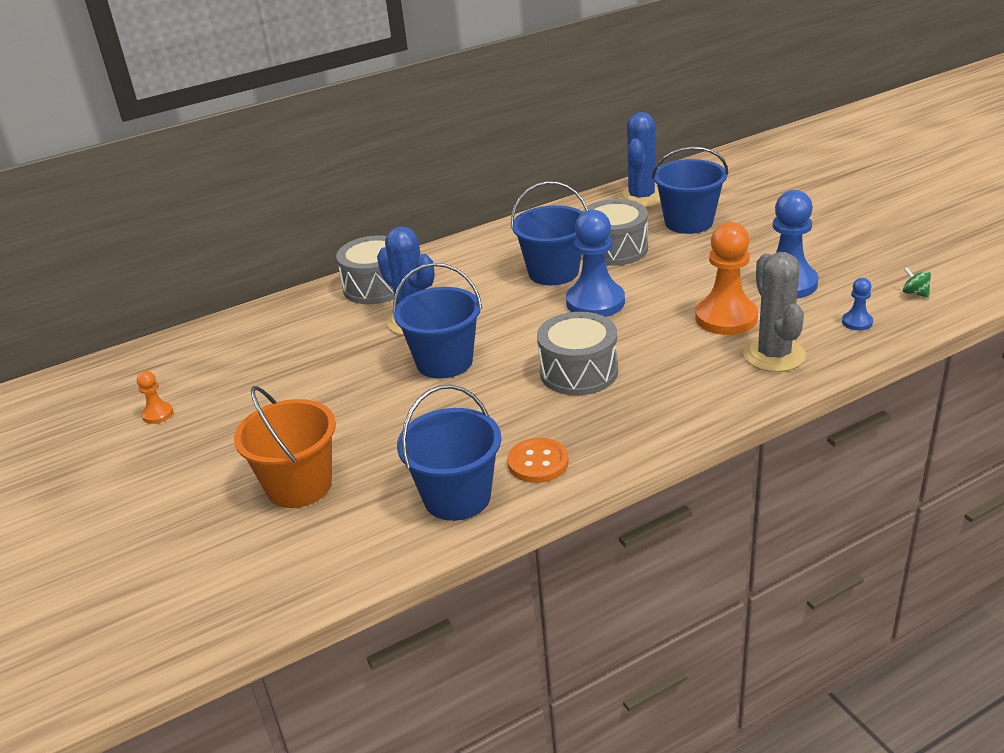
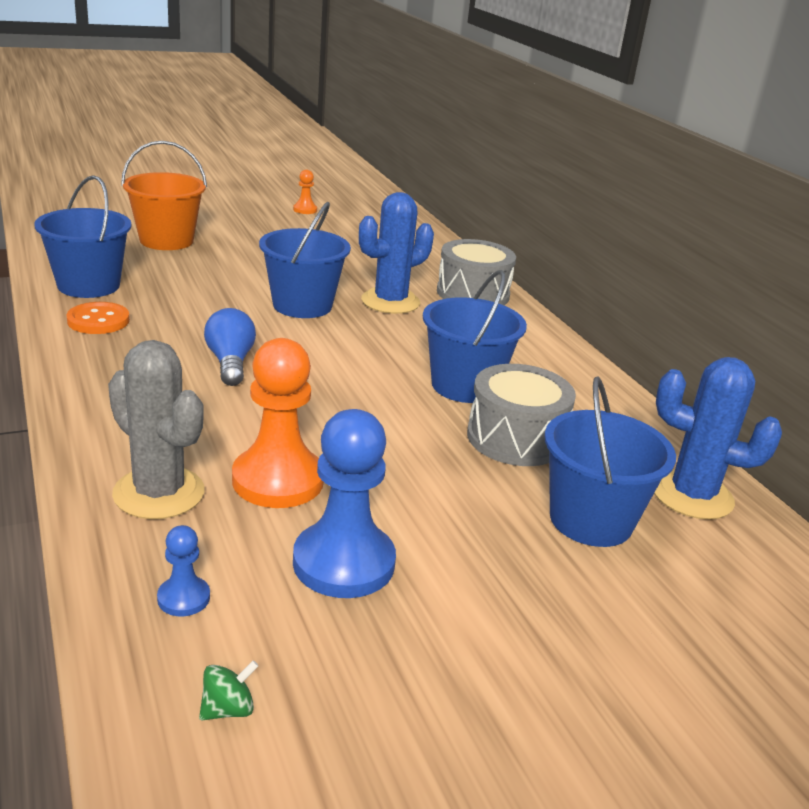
camera: 90 degrees right, 5 degrees down
grey drum [537,312,618,395] -> blue light bulb [204,308,256,386]
blue pawn [566,210,625,317] -> none
grey cactus [743,252,806,372] -> grey cactus turned 45 degrees clockwise [108,340,204,519]

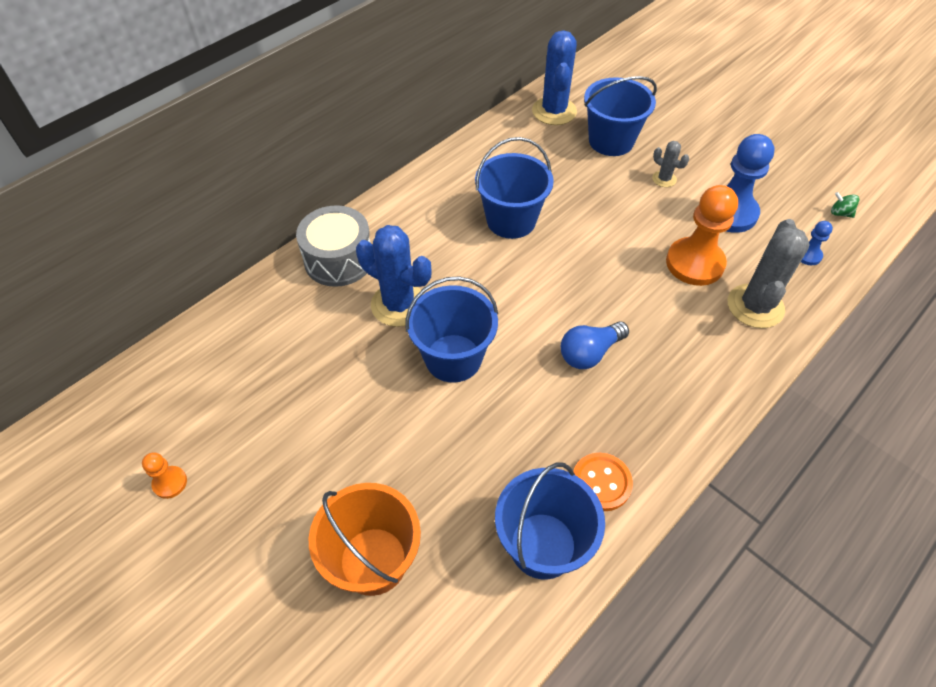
camera: 110 degrees left, 25 degrees up
grey drum [467,364,576,466] -> none
none -> grey cactus [652,141,689,187]

